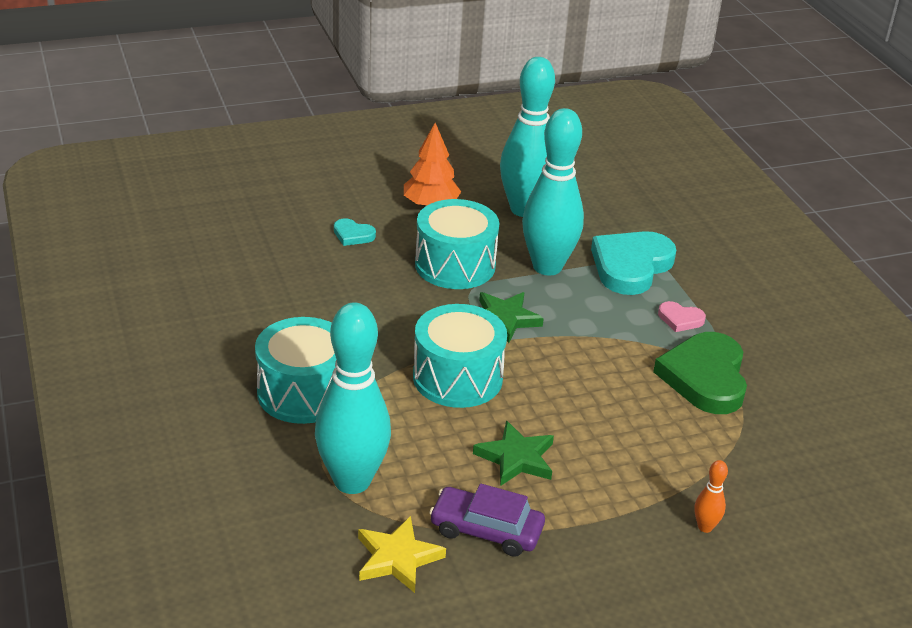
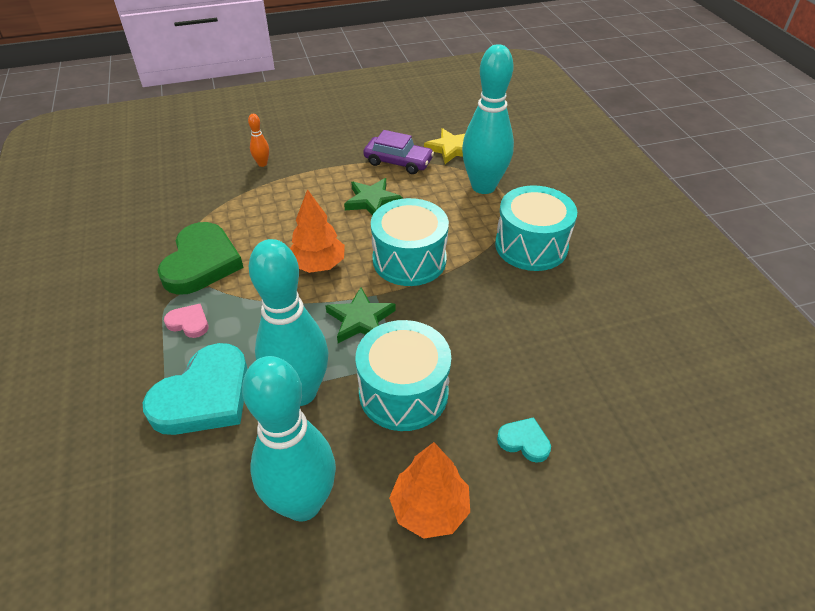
camera: 175 degrees left, 10 degrees up
none -> orange tree [290,189,345,273]

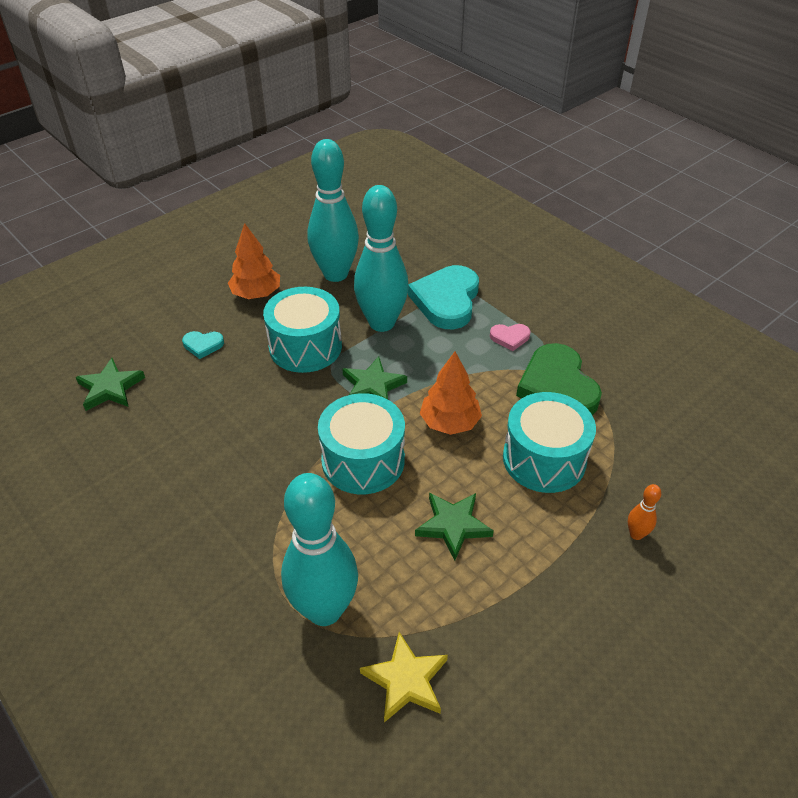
camera: 155 degrees right, 0 degrees up
purple car [363,130,434,174] -> none
turquoise drum [495,185,577,271] -> turquoise drum moved to [503,392,596,493]
none -> green star [76,358,145,411]

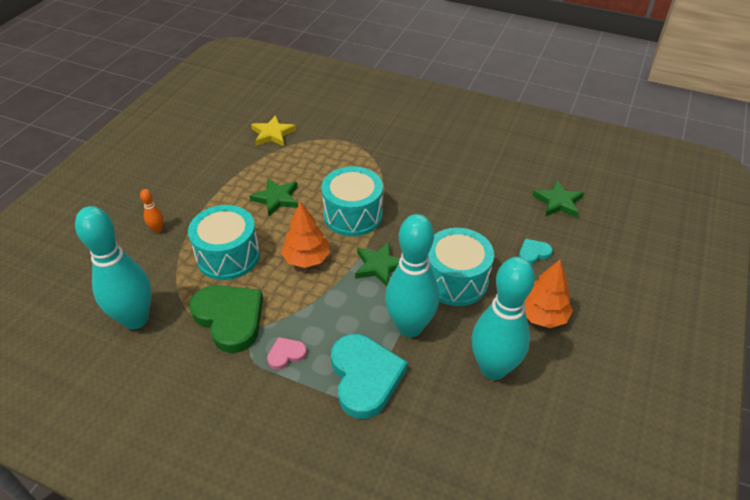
camera: 155 degrees right, 0 degrees up
turquoise bowling pin [281,473,358,626] -> turquoise bowling pin moved to [75,206,152,329]

